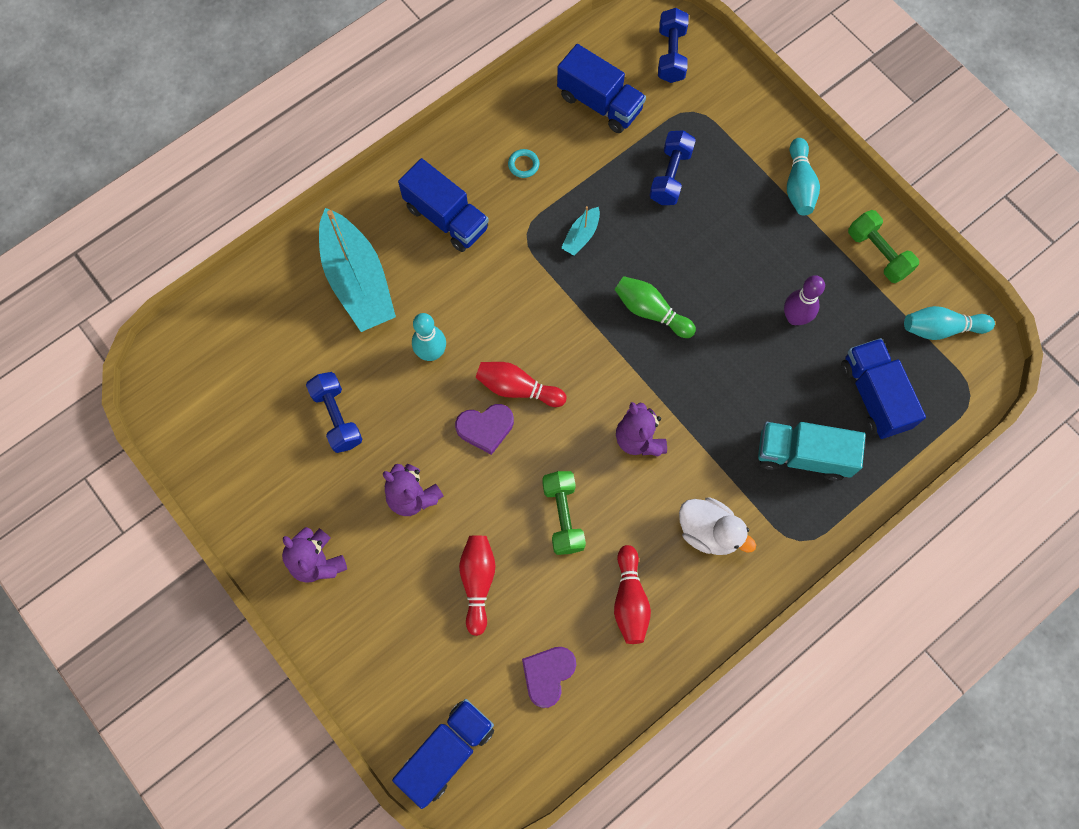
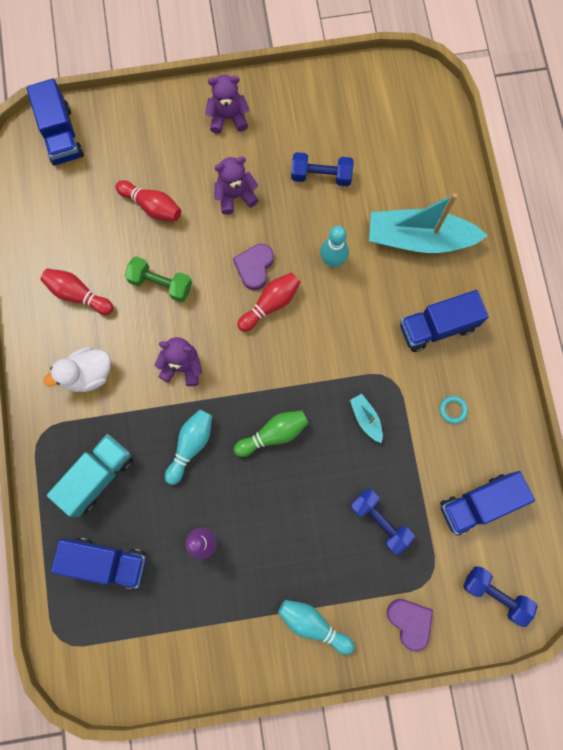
camera: 120 degrees right, 5 degrees up
purple heart [522,647,576,708] -> purple heart moved to [387,599,433,651]
green dumbbell [848,210,919,283] -> none
turquoise bowling pin [904,306,995,340] -> turquoise bowling pin moved to [165,410,212,485]

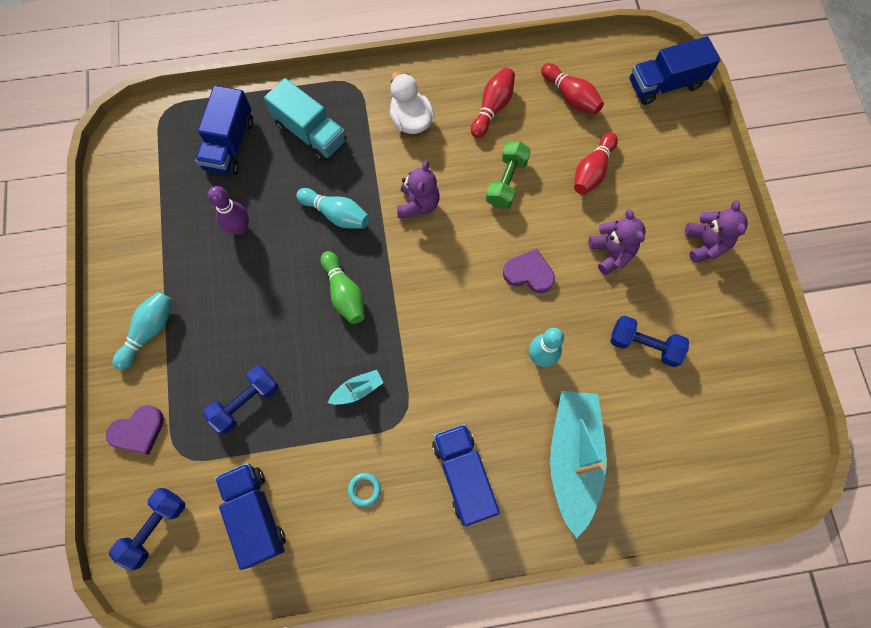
camera: 90 degrees right, 5 degrees down
red bowling pin [237,272,301,332] -> red bowling pin moved to [541,63,604,114]
blue dumbbell [291,152,354,186] -> blue dumbbell turned 75 degrees counterclockwise [610,316,689,367]

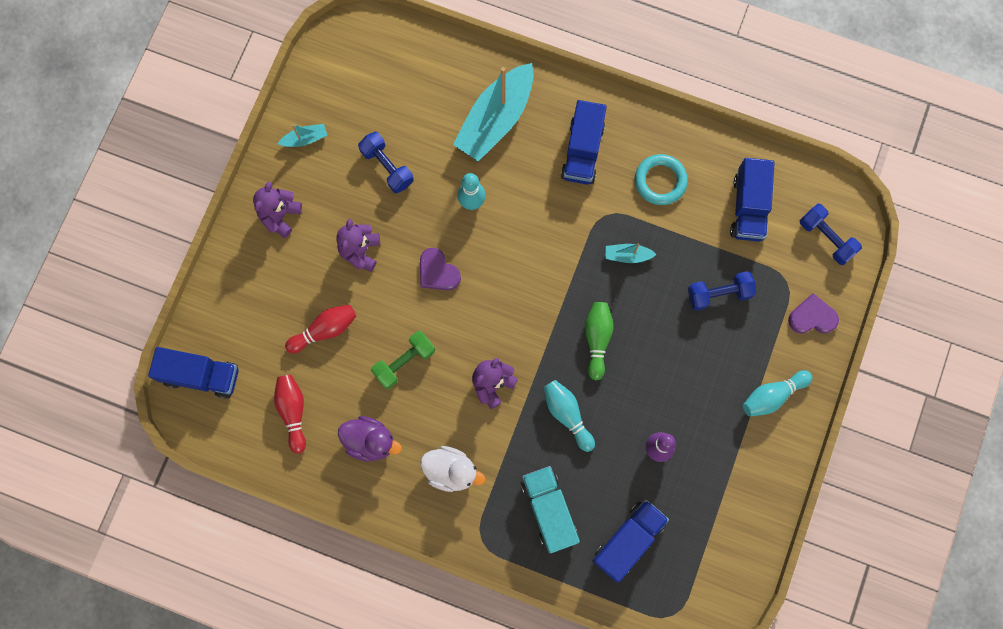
camera: 150 degrees left, 5 degrees up
blue dumbbell [109,488,185,571] -> blue dumbbell turned 75 degrees clockwise [800,204,862,265]
turquoise ring [348,473,381,507] -> turquoise ring [635,154,688,205], size x1.93
white duck [390,71,435,134] -> white duck turned 75 degrees counterclockwise [420,446,485,492]
red bowling pin [471,68,515,138] -> purple duck [338,416,402,462]
none -> turquoise boat [278,124,327,147]

